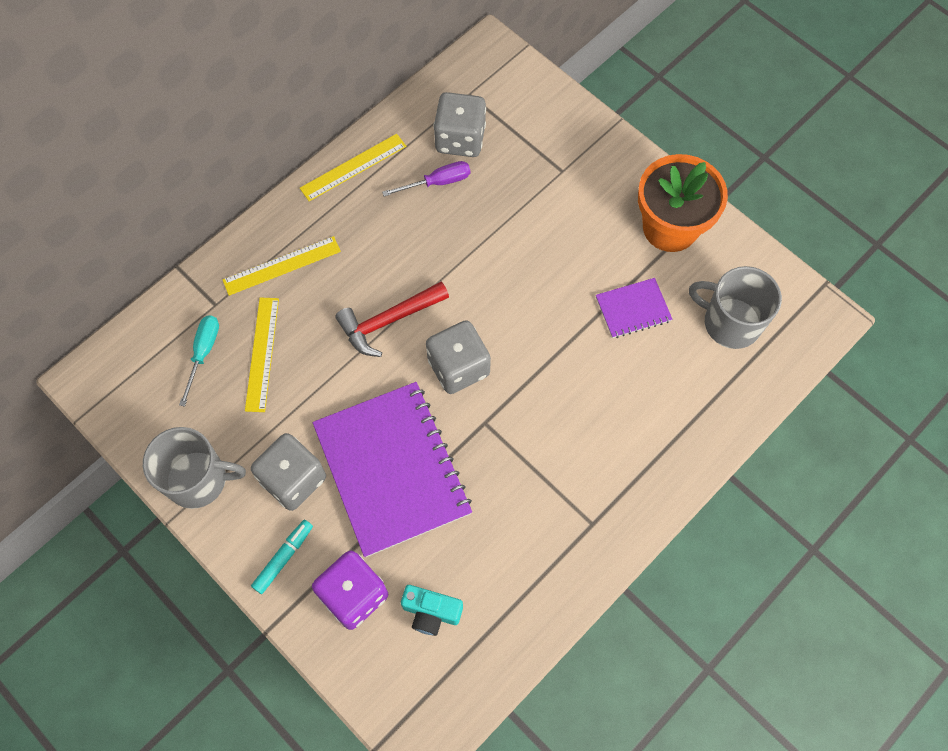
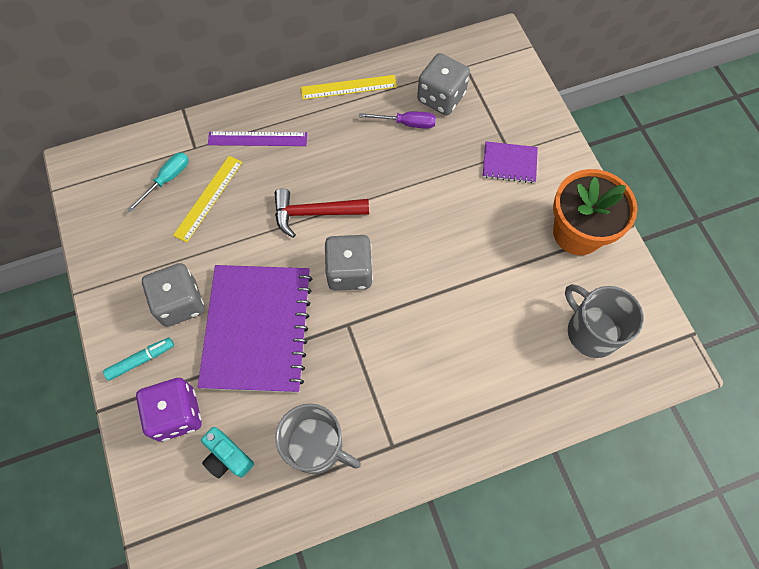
camera: 25 degrees right, 0 degrees up
grey mug [143,427,246,509] -> grey mug moved to [275,403,361,474]
yellow ruler [222,236,341,296] -> purple ruler [208,131,307,146]
purple notebook [596,278,672,338] -> purple notebook moved to [483,141,538,183]

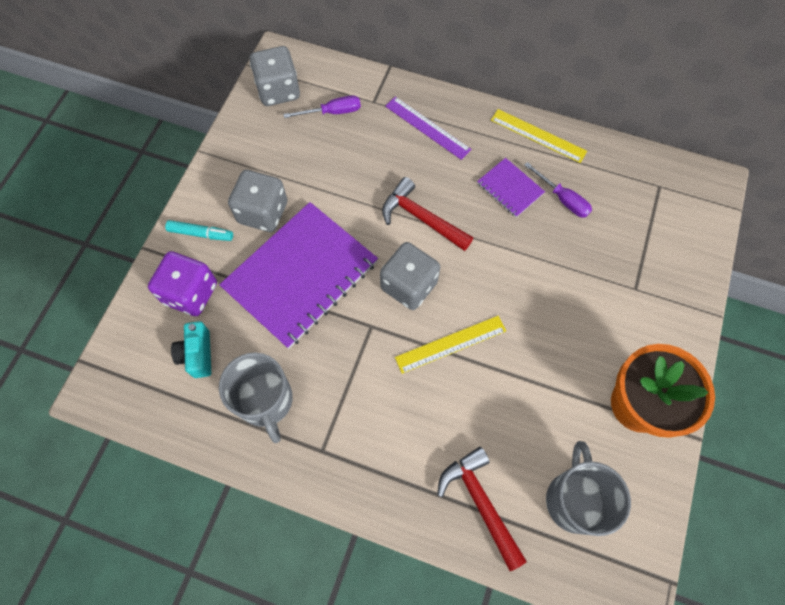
camera: 40 degrees right, 0 degrees up
turquoise screwdriver [127,152,189,213] -> purple screwdriver [284,95,361,118]
yellow ruler [173,156,243,242] -> yellow ruler moved to [395,316,506,374]
grey dice [417,53,470,115] -> grey dice moved to [250,46,300,106]
purple notebook [483,141,538,183] -> purple notebook moved to [477,158,545,217]
none -> red hammer [437,447,527,571]

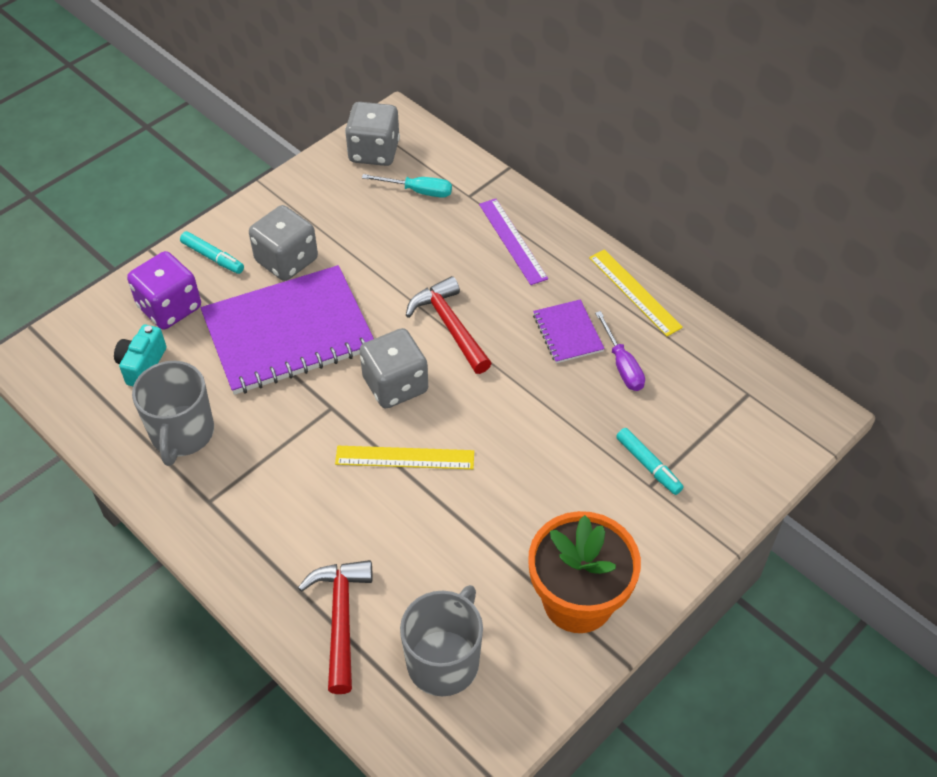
camera: 25 degrees right, 15 degrees down
purple screwdriver [284,95,361,118] -> turquoise screwdriver [362,174,452,198]
none -> turquoise marker [616,428,684,495]

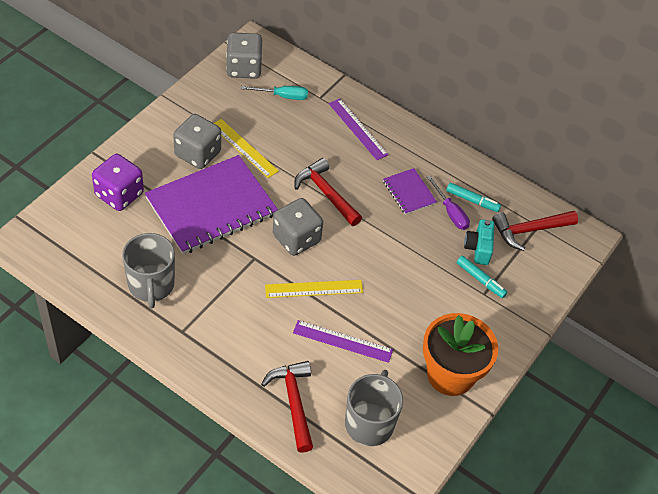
camera: 15 degrees left, 0 degrees up
turquoise camera [114,324,166,386] -> turquoise camera moved to [464,219,494,265]
turquoise marker [180,231,244,274] -> turquoise marker moved to [446,183,501,212]
yellow ruler [589,249,683,336] -> yellow ruler moved to [214,119,279,178]
none -> purple ruler [293,320,393,363]
none -> red hammer [492,211,578,251]

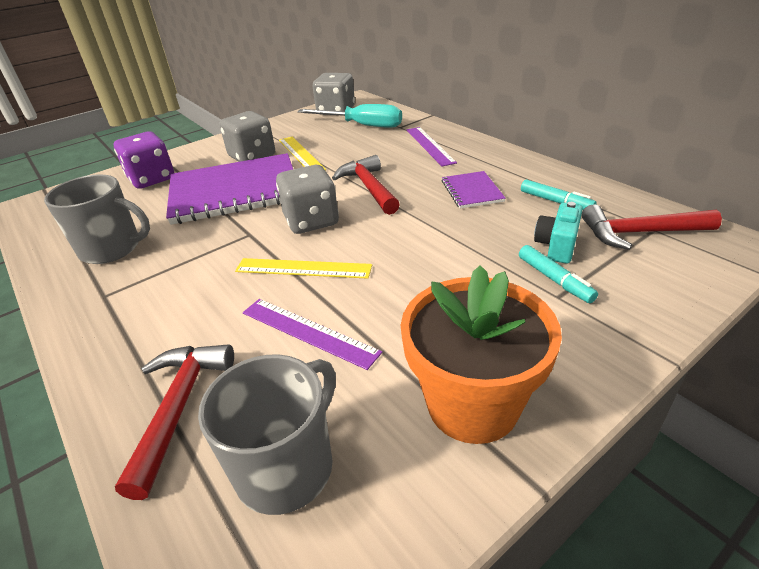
camera: 25 degrees right, 15 degrees down
grey mug [122,233,175,308] -> grey mug turned 90 degrees counterclockwise [44,174,150,264]
turquoise screwdriver [241,86,308,100] -> turquoise screwdriver [298,104,402,128], size x1.61
purple screwdriver [427,176,470,230] -> none

